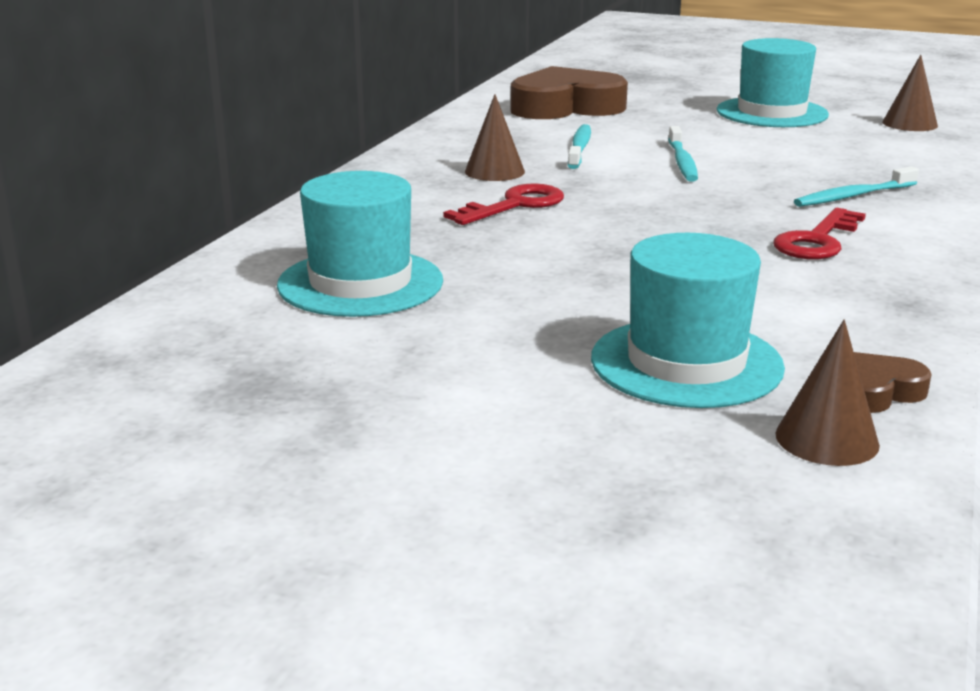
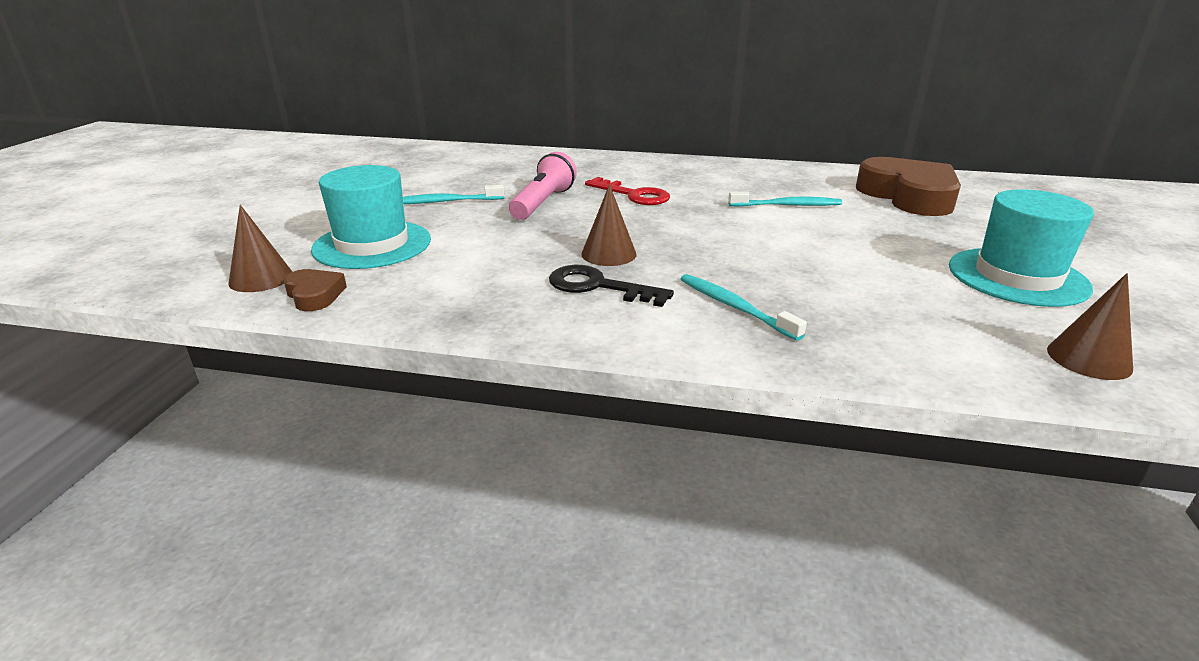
camera: 80 degrees right, 5 degrees up
turquoise hat [277,171,443,317] -> none
brown cone [465,94,525,181] -> brown cone moved to [581,184,636,266]
turquoise toothbrush [668,126,698,182] -> turquoise toothbrush moved to [403,185,504,204]
red key [773,208,866,259] -> black key [549,265,674,307]
none -> pink flashlight [509,152,577,220]

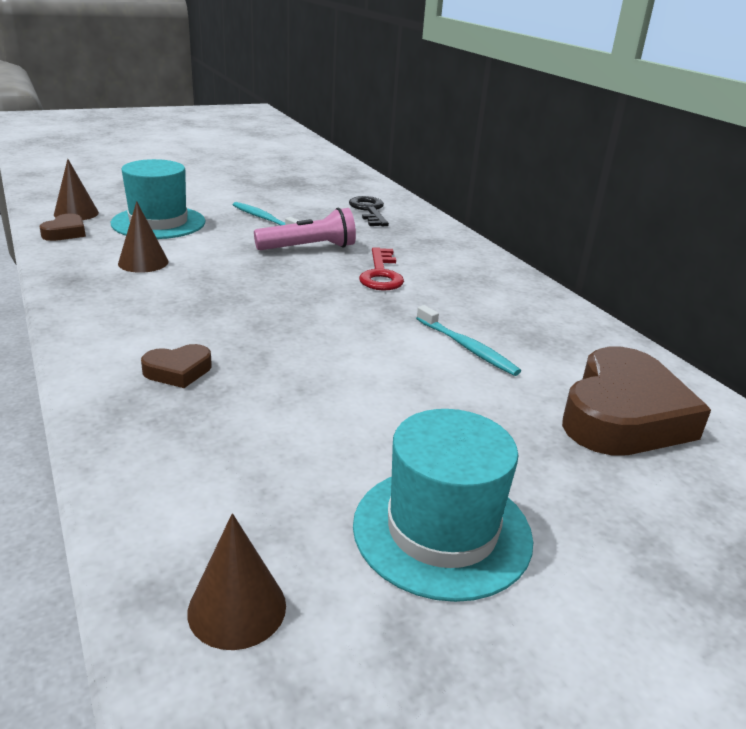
camera: 50 degrees right, 0 degrees up
black key [549,265,674,307] -> black key moved to [349,196,389,226]
brown cone [581,184,636,266] -> brown cone moved to [118,201,169,273]
turquoise toothbrush [681,274,807,341] -> brown heart [141,344,212,388]

